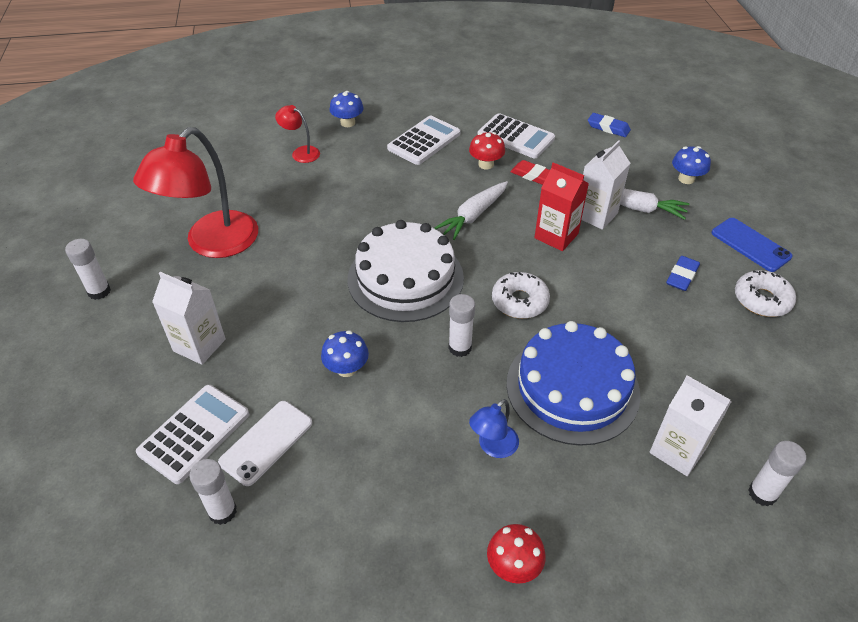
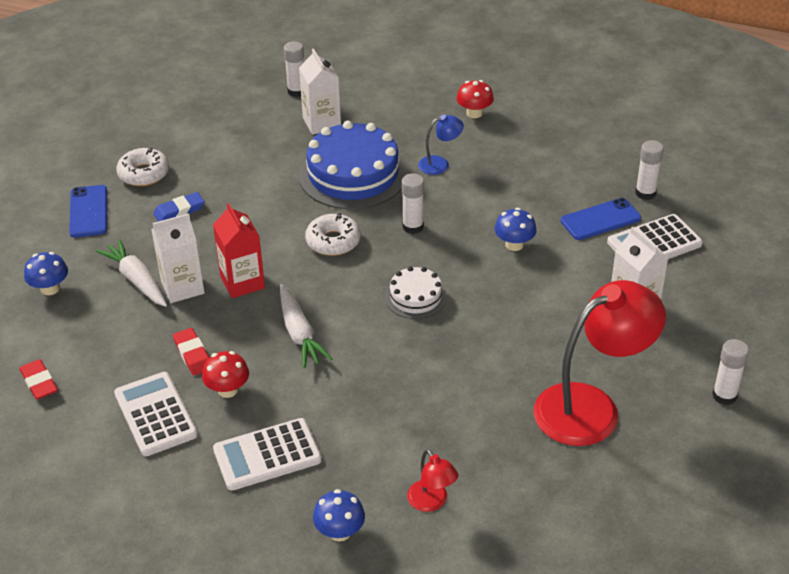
camera: 150 degrees left, 5 degrees down
white phone [218,401,312,486] -> blue phone [560,198,641,240]
white cake [348,220,464,322] -> white cake [385,266,447,319], size x0.51
white carrot [434,181,508,240] -> white carrot turned 90 degrees clockwise [280,284,332,368]
blue eraser [588,113,631,137] -> red eraser [19,359,58,400]

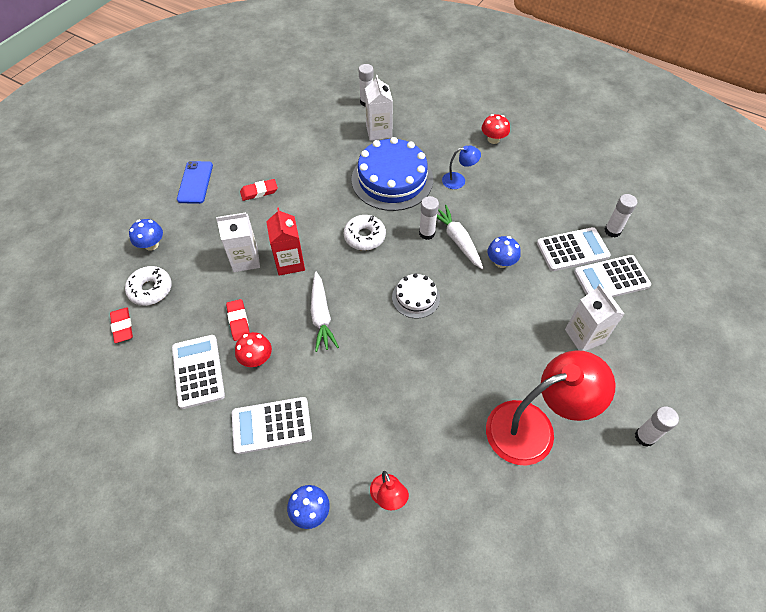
camera: 10 degrees right, 15 degrees up
white carrot [96,239,167,307] -> white carrot moved to [437,205,483,269]
white donut [116,148,169,186] -> white donut moved to [125,266,172,306]
blue eraser [153,192,205,222] -> red eraser [240,179,278,201]
blue phone [560,198,641,240] -> white calculator [537,227,611,271]

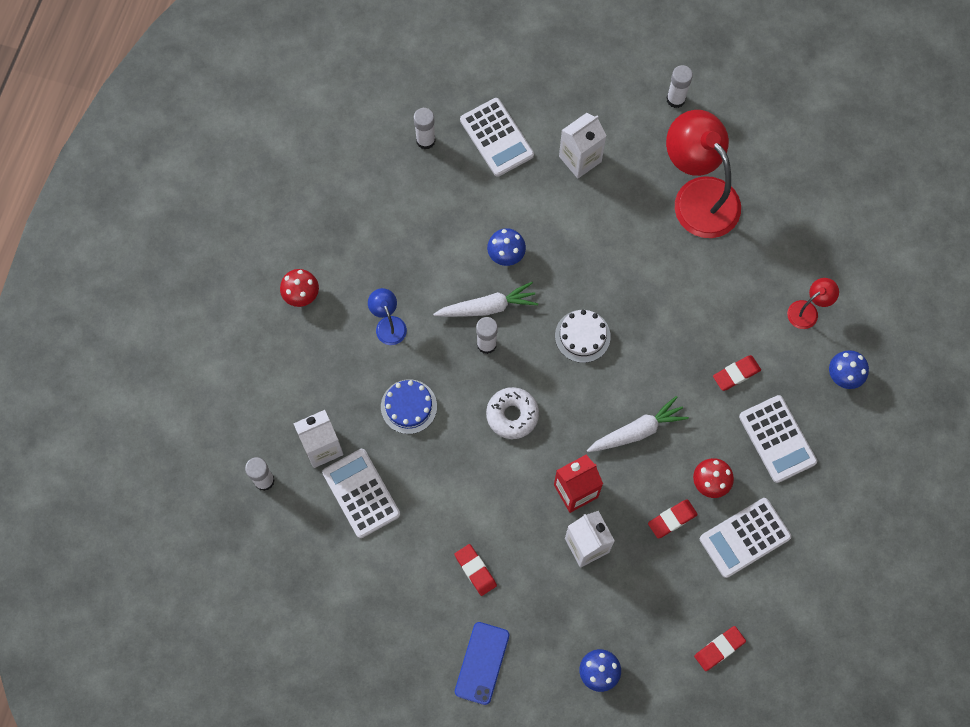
camera: 105 degrees left, 15 degrees up
white donut [125,266,172,306] -> none
blue phone [177,161,213,204] -> blue phone turned 60 degrees counterclockwise [455,622,510,705]
blue cake [351,137,433,211] -> blue cake [381,379,437,434], size x0.51
white carrot [437,205,483,269] -> white carrot turned 150 degrees counterclockwise [433,282,538,317]
white calculator [537,227,611,271] -> white calculator moved to [322,449,400,538]
none -> red eraser [713,355,761,391]

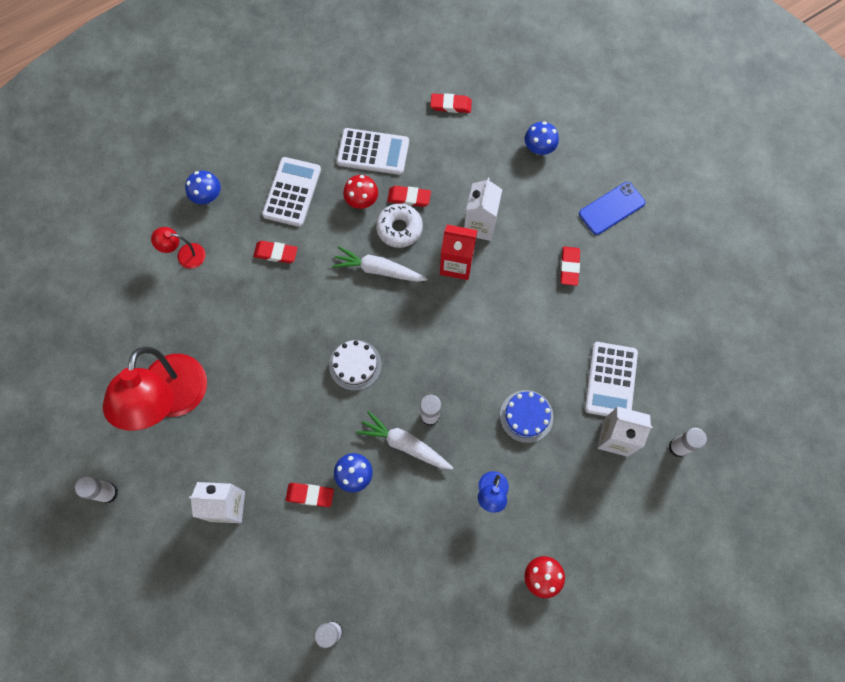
camera: 140 degrees left, 0 degrees up
white calculator [460,98,534,177] -> none
white donut [486,387,539,439] -> white donut moved to [376,203,423,248]
none -> red eraser [286,483,334,507]

